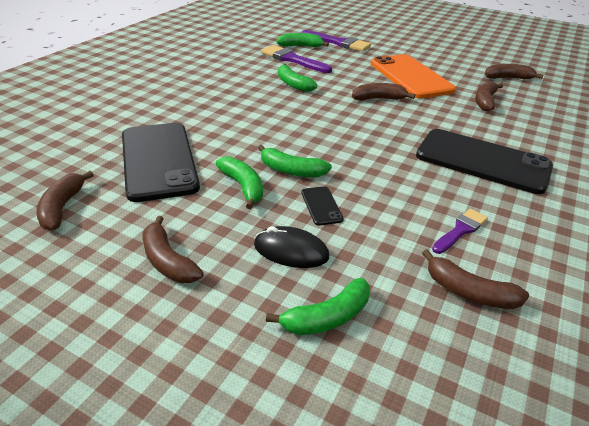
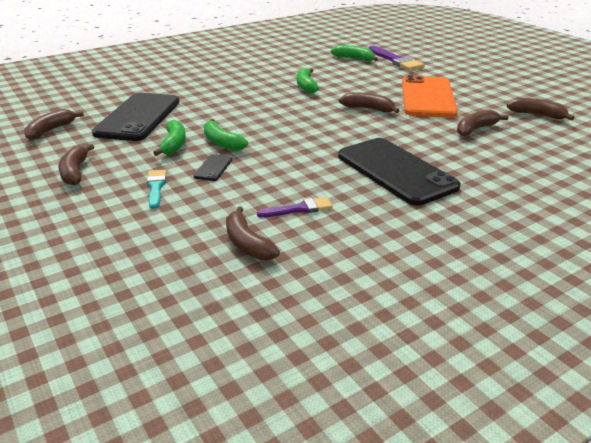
camera: 30 degrees right, 5 degrees down
black mouse [254,226,329,268] -> turquoise brush [147,170,166,209]
purple brush [261,45,332,73] -> none
green banana [266,278,370,335] -> none

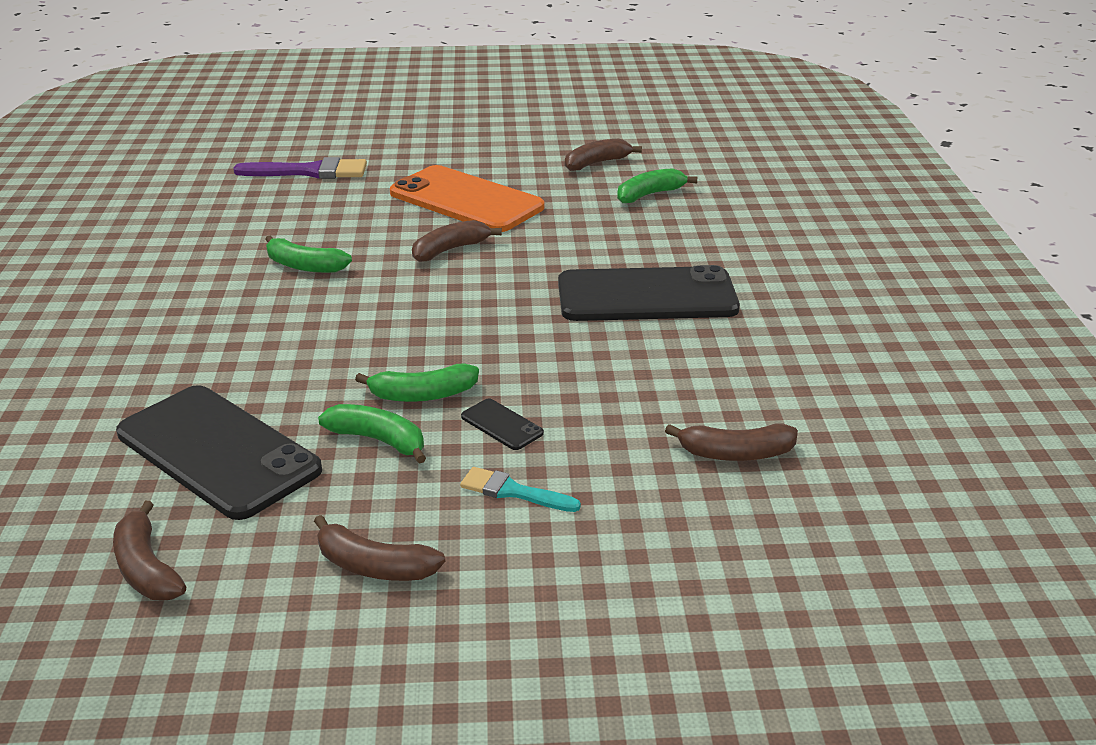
camera: 60 degrees left, 0 degrees up
purple brush [257,197,333,218] -> none
green banana [331,45,378,61] -> green banana moved to [617,168,697,203]
brown banana [457,110,509,136] -> none

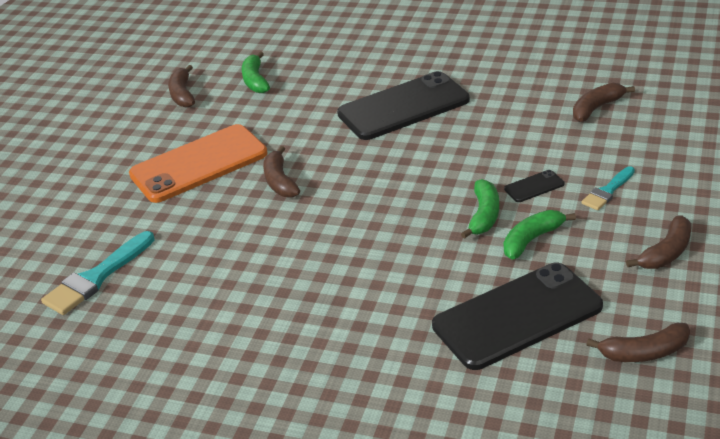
camera: 65 degrees left, 5 degrees up
purple brush [233,157,367,179] -> none
green banana [265,235,352,273] -> none
black phone [558,265,740,321] -> black phone turned 45 degrees clockwise [337,71,470,140]
brown banana [665,423,798,461] -> brown banana turned 150 degrees counterclockwise [573,83,635,122]
none -> turquoise brush [41,231,155,315]

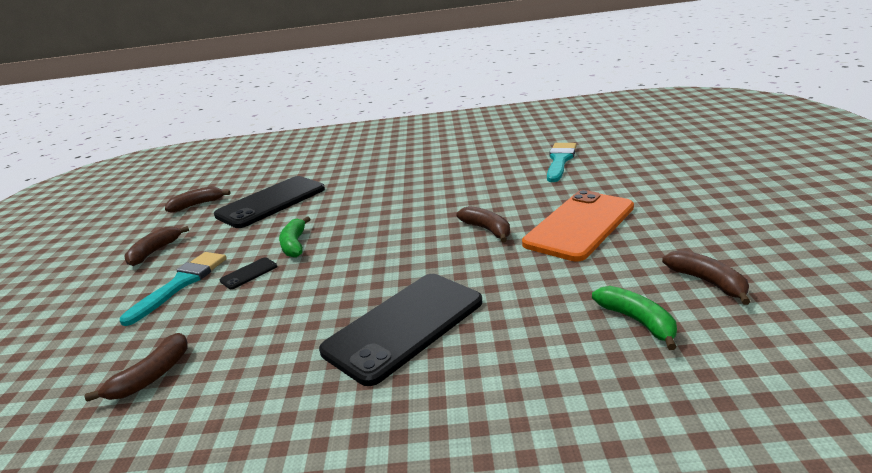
camera: 160 degrees right, 10 degrees down
green banana [504,210,576,260] -> none
turquoise brush [581,166,635,210] -> turquoise brush [120,252,227,326], size x1.66

